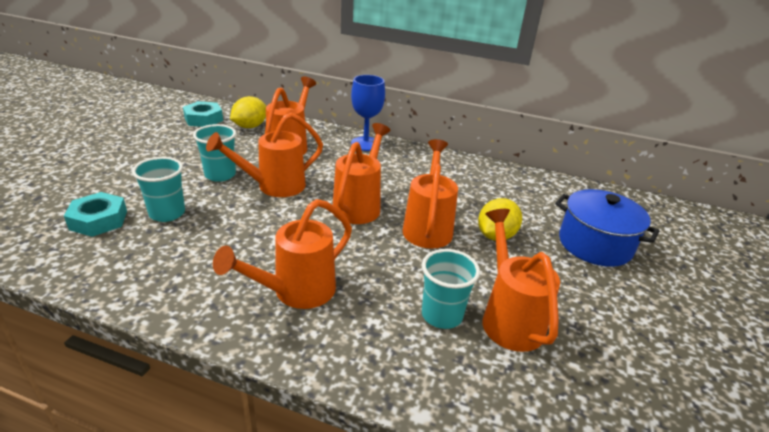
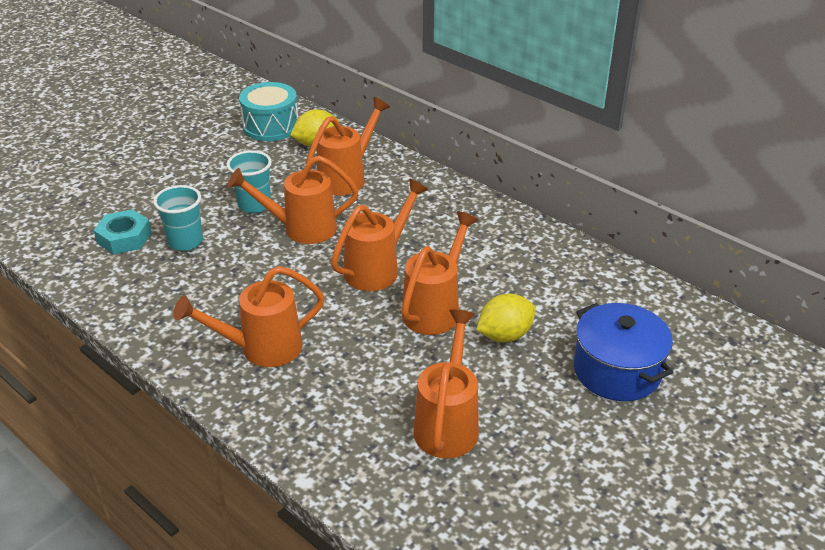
camera: 25 degrees right, 5 degrees up
turquoise nut [183,101,223,127] -> turquoise drum [239,82,298,141]
blue goblet [351,75,385,151] -> none
turquoise cup [422,249,480,329] -> none

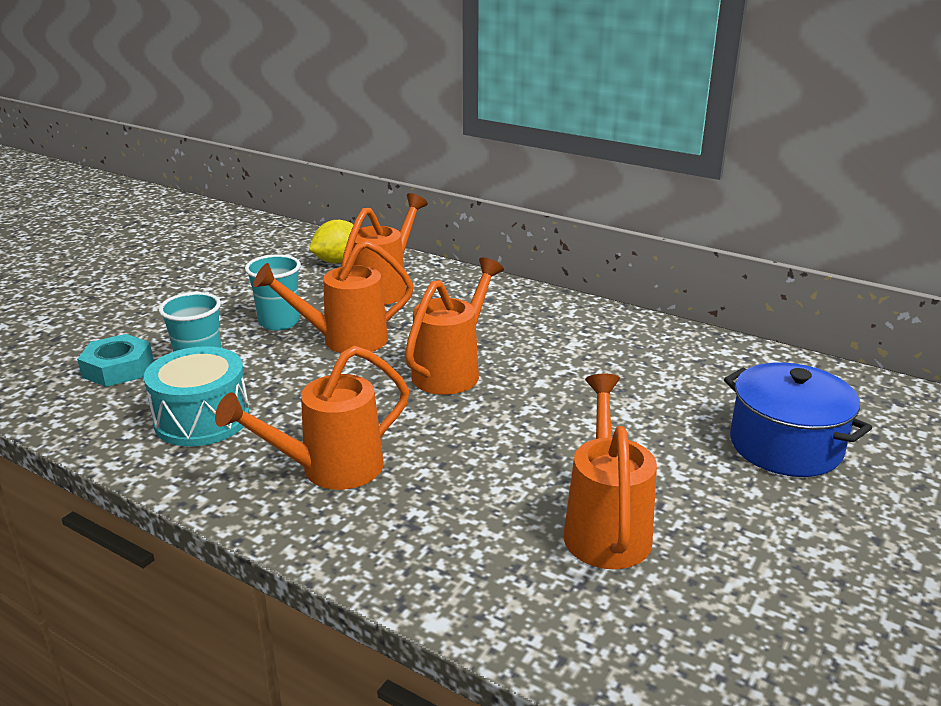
camera: 10 degrees left, 10 degrees down
turquoise drum [239,82,298,141] -> turquoise drum moved to [144,346,250,447]
orange watering can [402,211,478,335] -> none
yellow lemon [476,294,536,342] -> none

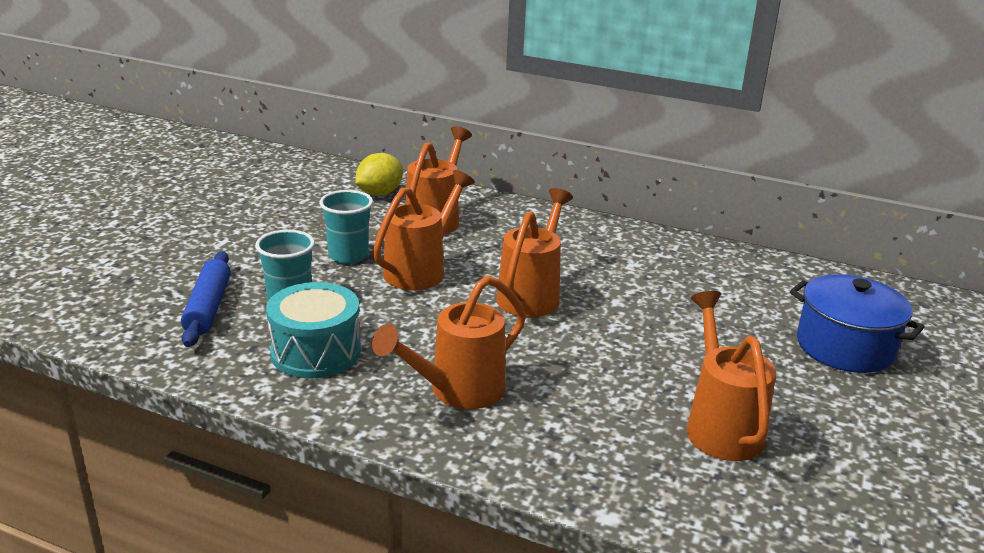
camera: 10 degrees left, 0 degrees up
turquoise nut [77,334,153,387] -> blue rolling pin [181,251,231,347]
orange watering can [253,240,414,353] -> orange watering can turned 150 degrees clockwise [373,170,475,290]

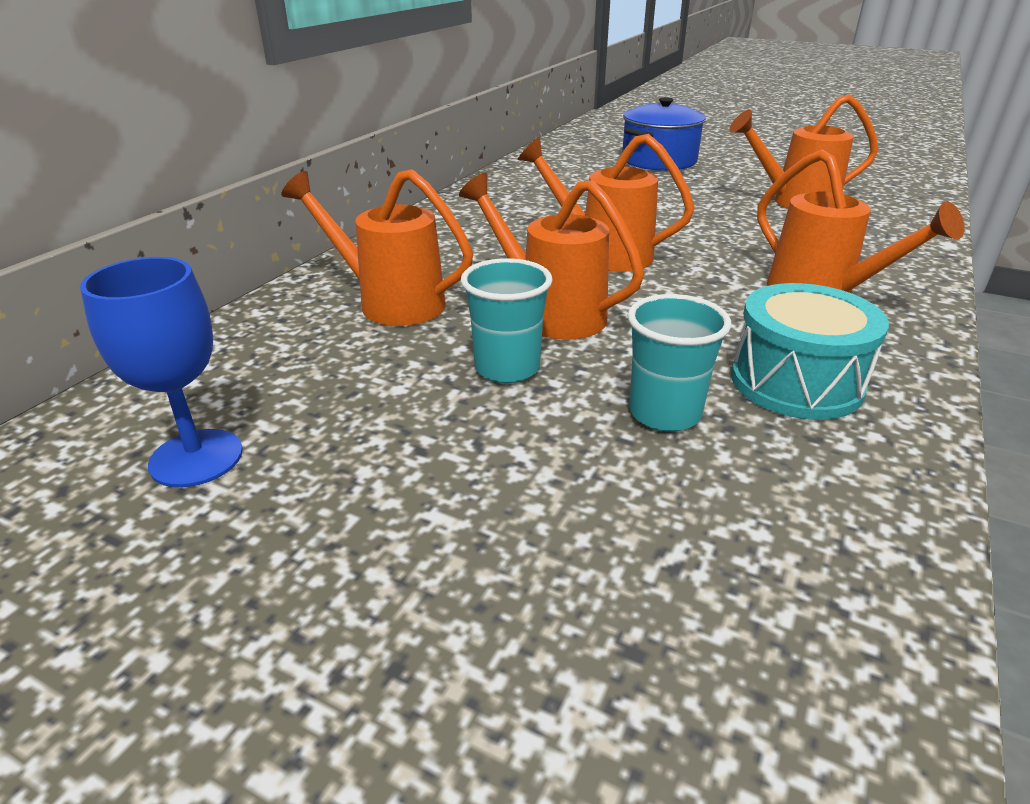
camera: 85 degrees left, 5 degrees up
blue rolling pin [181,251,231,347] -> none
yellow lemon [355,153,403,196] -> none
none -> blue goblet [80,257,243,487]

